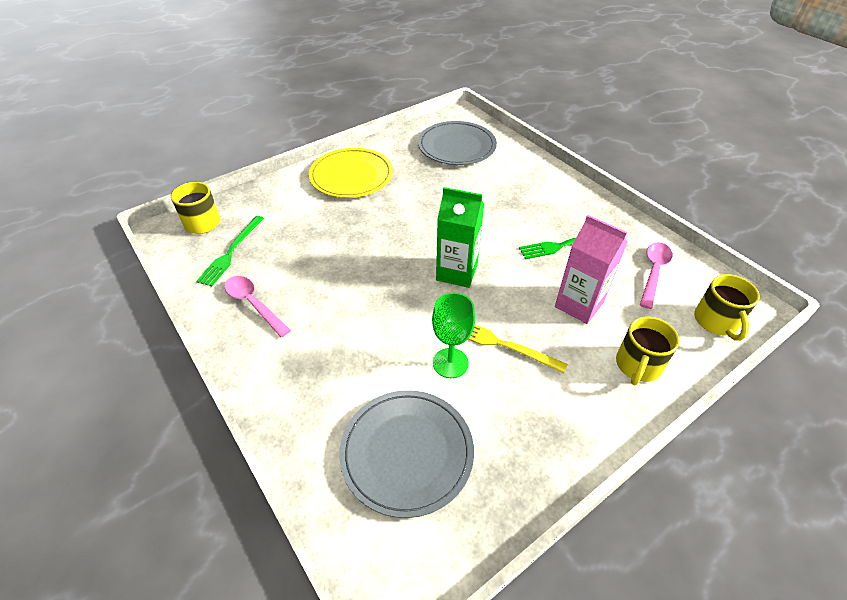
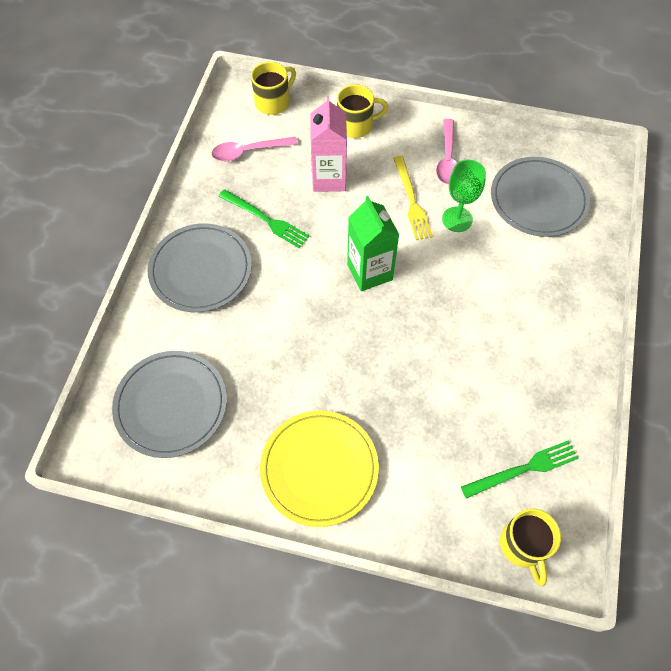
camera: 130 degrees left, 15 degrees up
pink spoon [224,276,291,337] -> pink spoon moved to [436,119,457,184]
none -> grey plate [148,223,252,312]

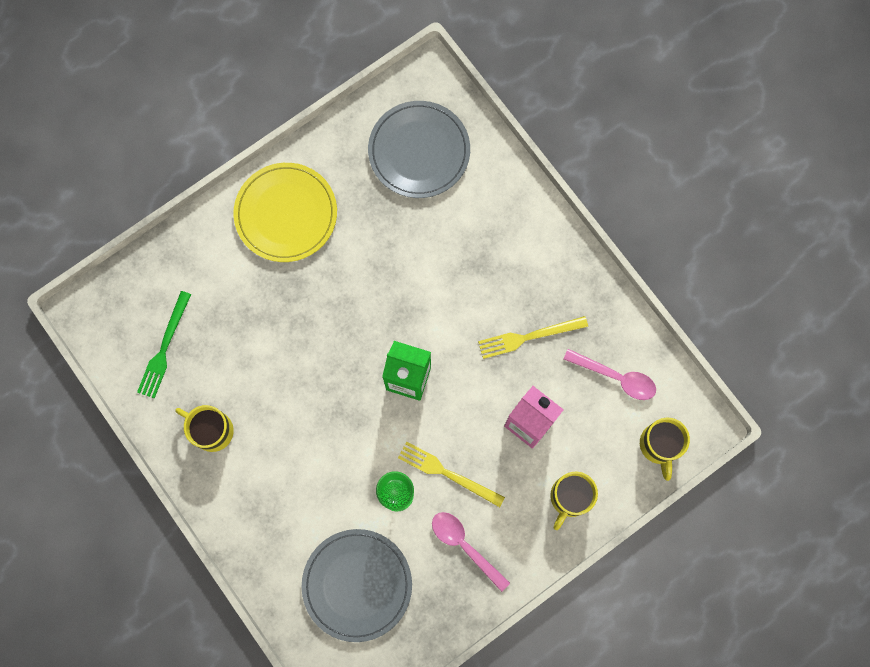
camera: 130 degrees right, 15 degrees up
grey plate [148,223,252,312] -> none
pink spoon [211,137,297,161] -> pink spoon turned 90 degrees clockwise [564,349,656,400]
green fork [219,189,309,248] -> yellow fork [478,316,588,359]
yellow mug [500,508,561,586] -> yellow mug moved to [175,405,234,452]

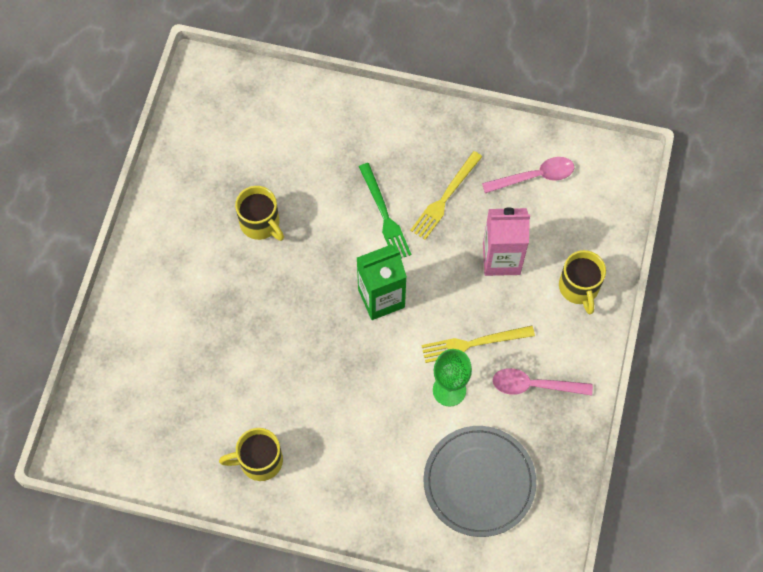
camera: 40 degrees left, 10 degrees down
green fork [137,291,191,399] -> green fork moved to [359,163,411,258]
yellow plate [233,163,337,262] -> none
grey plate [368,101,470,198] -> none
yellow mug [640,418,690,481] -> yellow mug moved to [235,186,284,241]

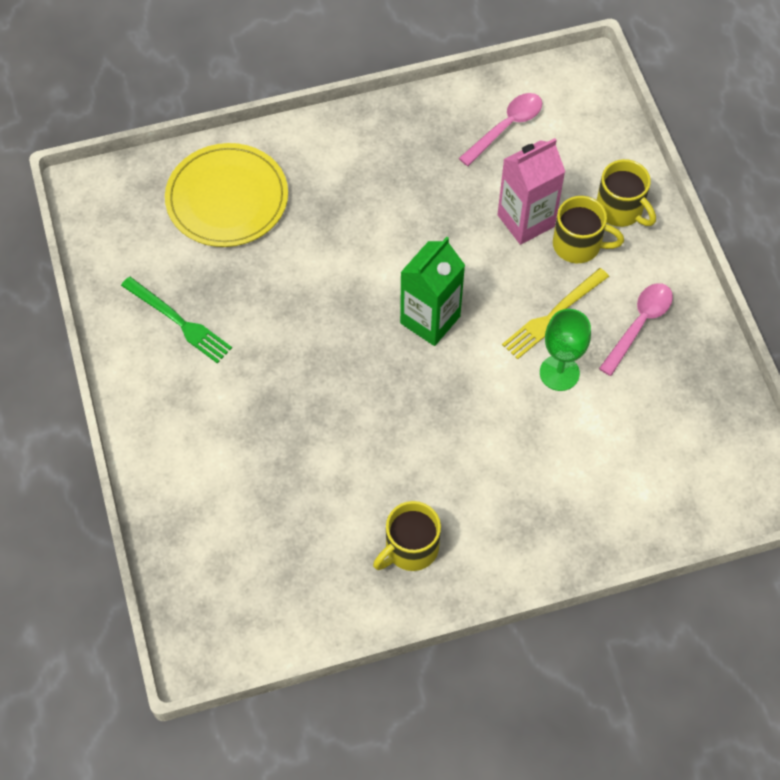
camera: 30 degrees left, 5 degrees down
yellow mug [235,186,284,241] -> yellow mug moved to [553,196,624,263]
green fork [359,163,411,258] -> green fork moved to [121,277,232,363]
yellow fork [410,151,482,240] -> none
grey plate [423,426,537,537] -> none
pink spoon [493,368,593,396] -> pink spoon turned 150 degrees clockwise [599,283,673,376]
none -> yellow plate [165,143,288,247]

